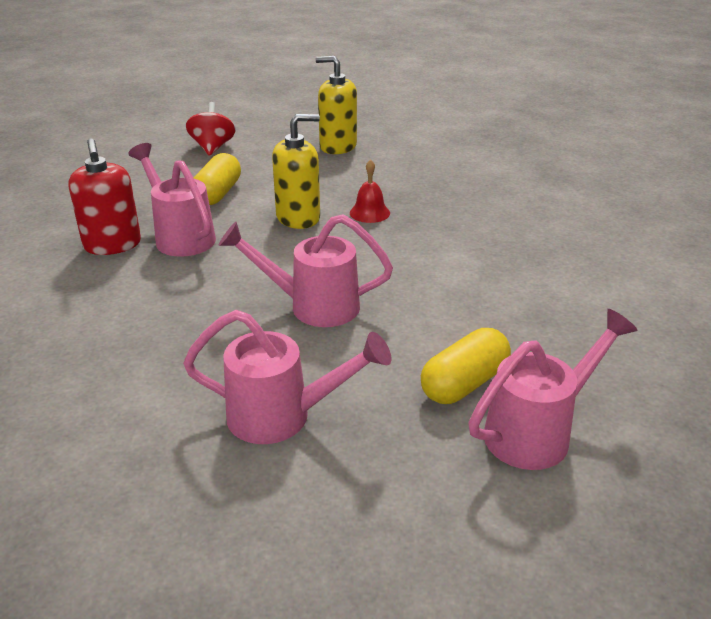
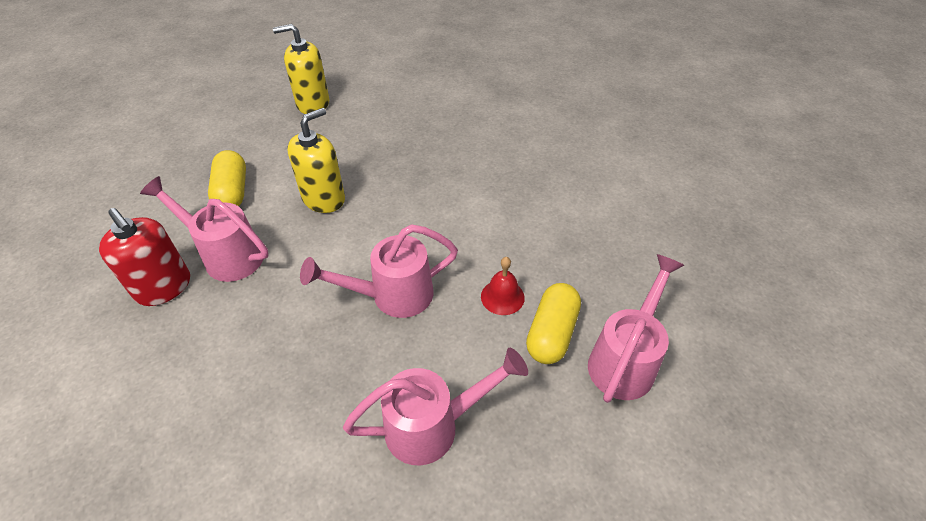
camera: 25 degrees left, 15 degrees up
red spinning top [186,102,236,156] -> none
red bell [350,159,390,223] -> red bell moved to [481,257,525,315]

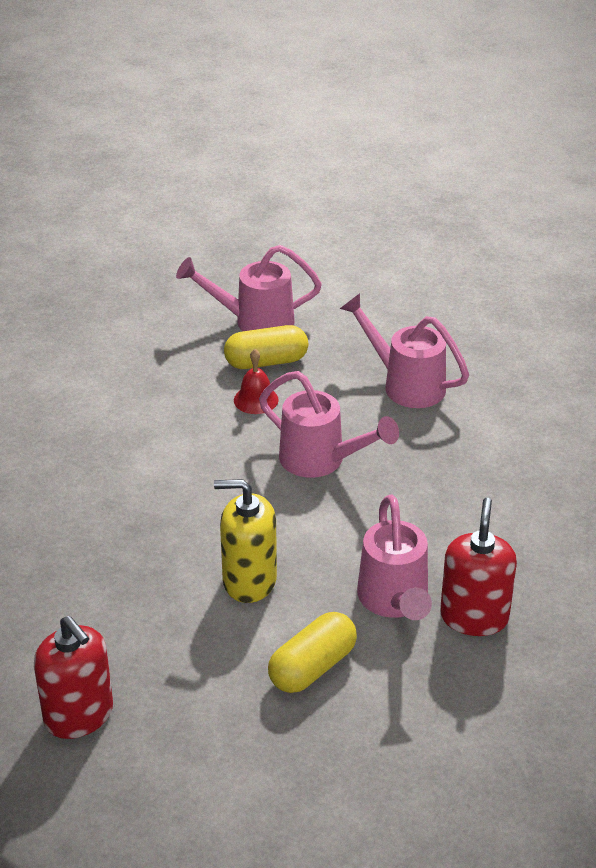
camera: 125 degrees left, 10 degrees down
yellow soap dispenser [273,24,329,114] -> red soap dispenser [34,616,113,739]

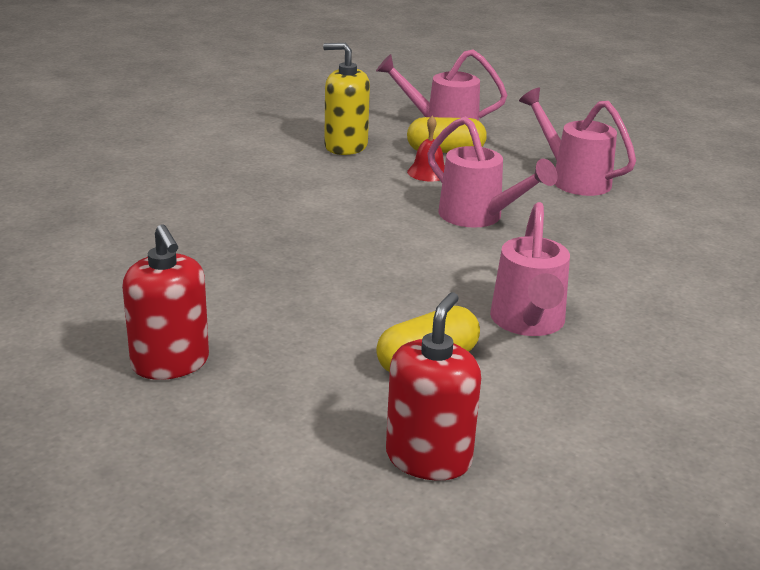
camera: 10 degrees right, 10 degrees down
yellow soap dispenser [214,479,277,603] -> yellow soap dispenser moved to [323,43,370,155]
red soap dispenser [440,498,517,636] -> red soap dispenser moved to [386,292,481,481]

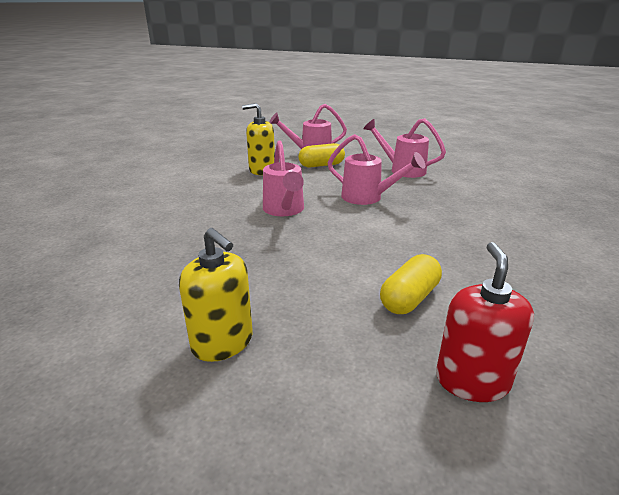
camera: 15 degrees left, 0 degrees up
red soap dispenser [122,224,209,380] -> yellow soap dispenser [179,228,253,362]
red bell [407,116,445,182] -> none
pink watering can [490,202,570,336] -> pink watering can moved to [263,141,304,216]

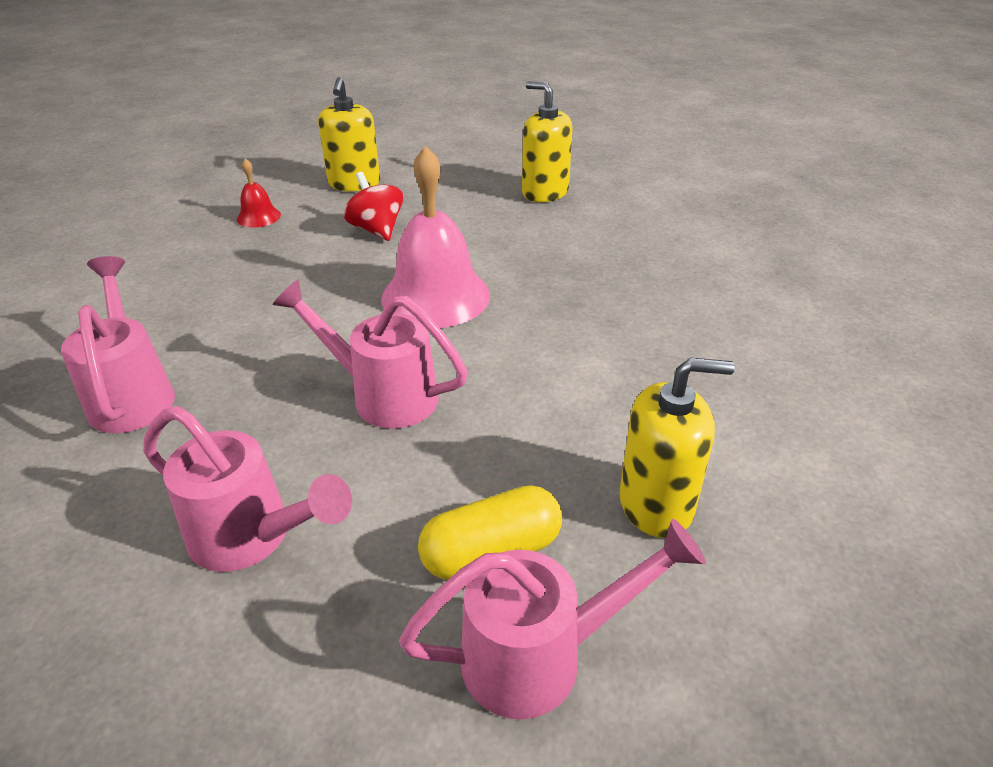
camera: 175 degrees right, 10 degrees up
pink watering can [263,141,304,216] -> pink watering can moved to [61,256,175,433]
yellow capsule [380,254,442,314] -> red spinning top [343,172,403,241]
red soap dispenser [436,242,534,402] -> yellow soap dispenser [318,77,380,191]
none -> red bell [237,158,281,228]
none -> pink bell [381,146,490,328]

